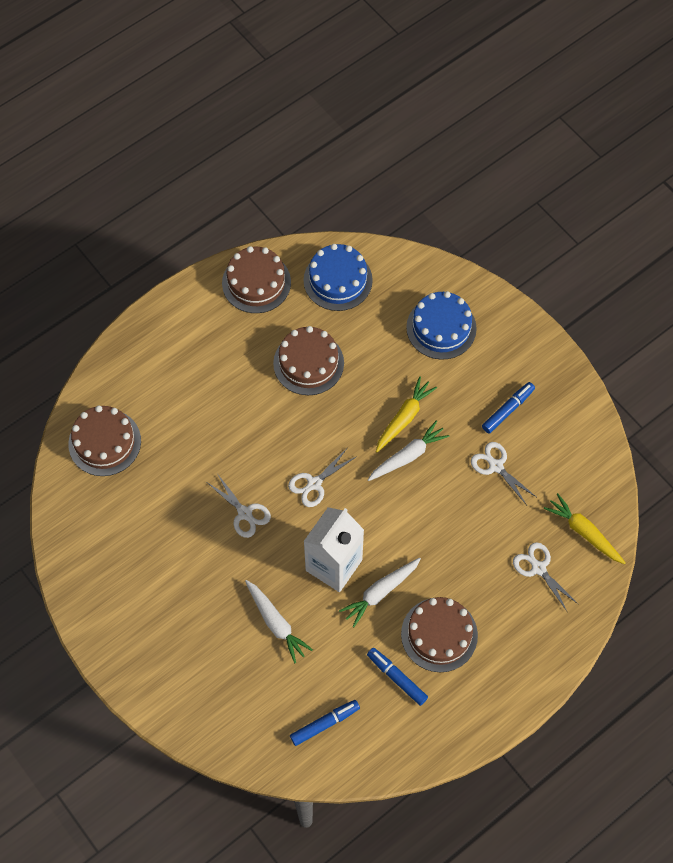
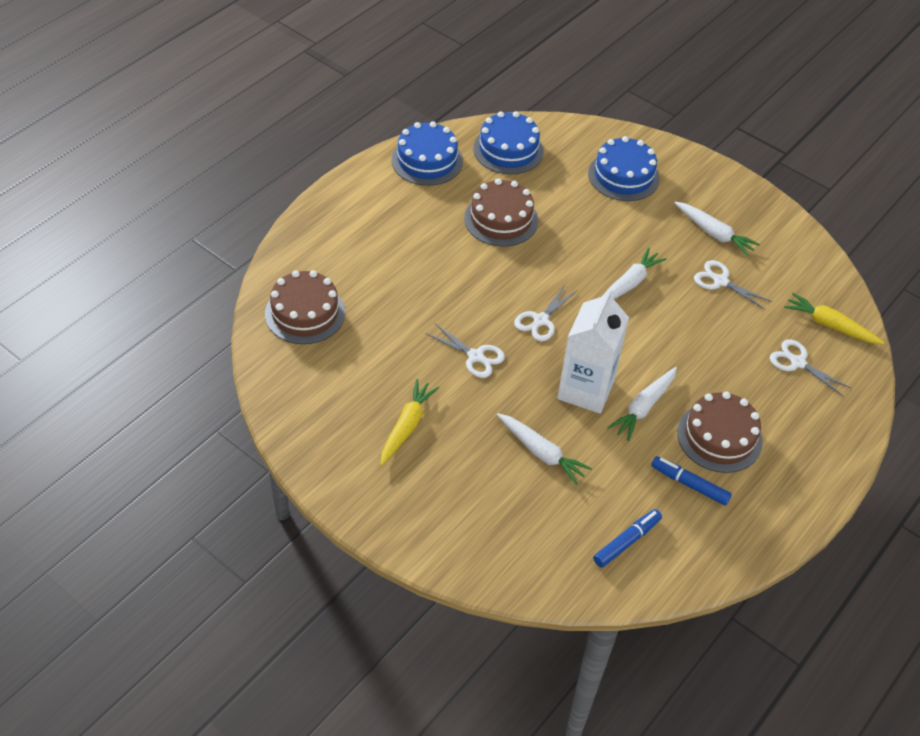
camera: 15 degrees left, 15 degrees down
brown cake [222,246,291,313] -> blue cake [391,121,463,186]
yellow carrot [376,377,437,452] -> yellow carrot moved to [381,379,439,466]
blue marker [482,382,535,434] -> white carrot [675,201,760,257]

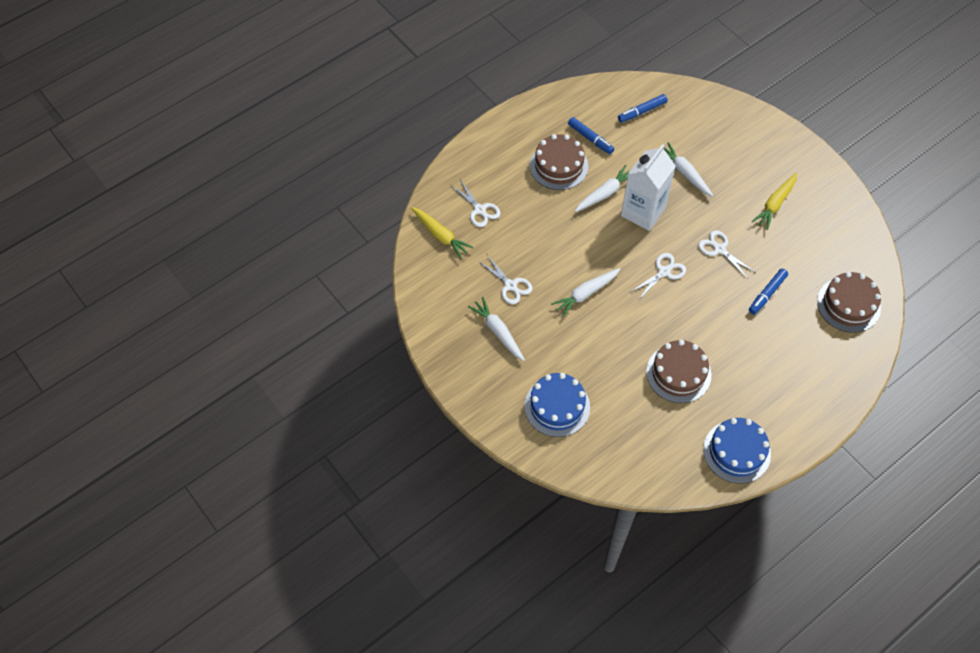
camera: 165 degrees left, 10 degrees up
blue cake [473,111,544,174] -> none
none -> blue marker [749,269,788,315]

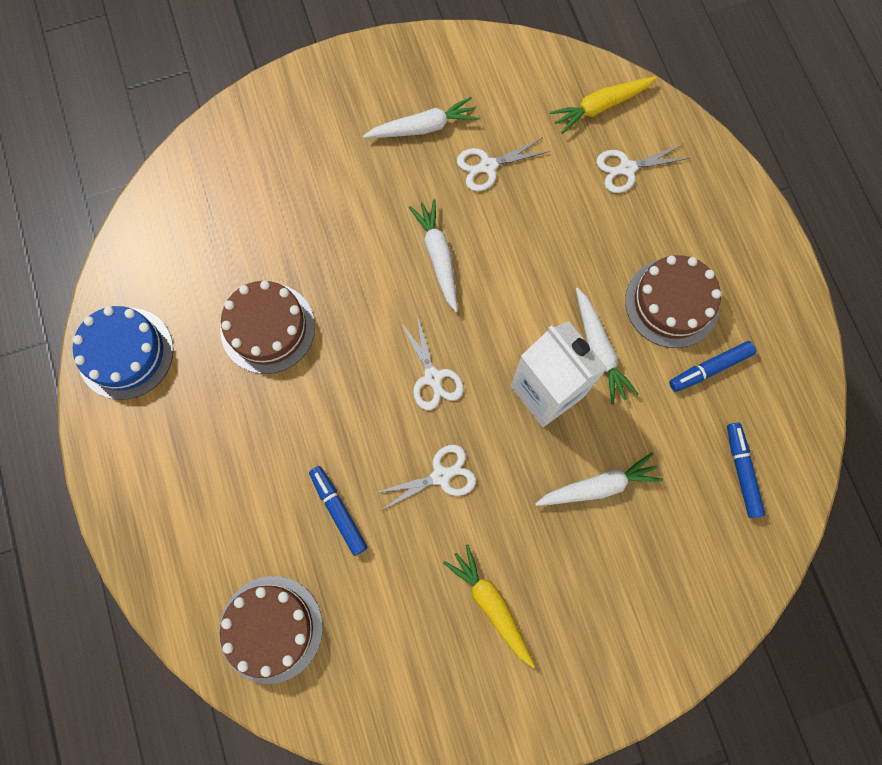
camera: 110 degrees right, 15 degrees up
blue cake [524,373,590,437] -> none

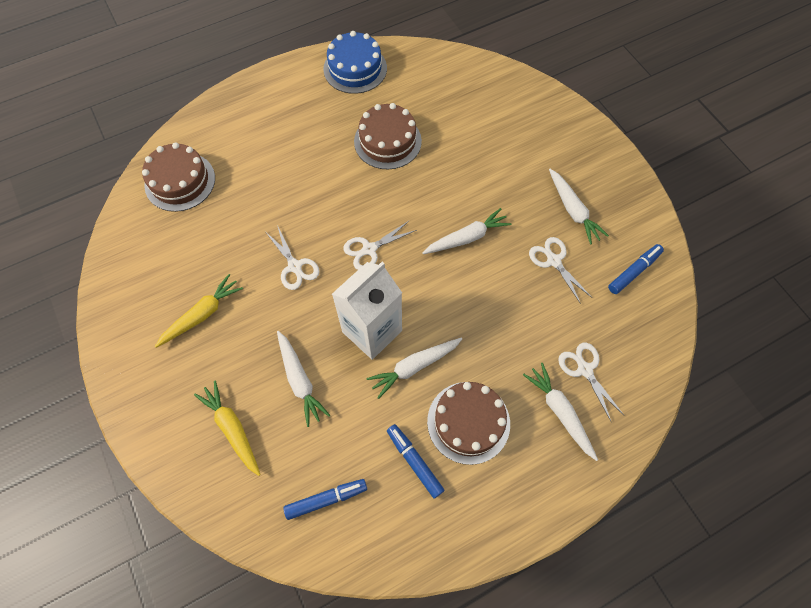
camera: 80 degrees right, 10 degrees down
blue marker [309,466,368,556] -> blue marker moved to [608,244,664,294]
yellow carrot [550,76,657,134] -> yellow carrot moved to [194,381,261,476]
none -> white carrot [523,363,598,461]

